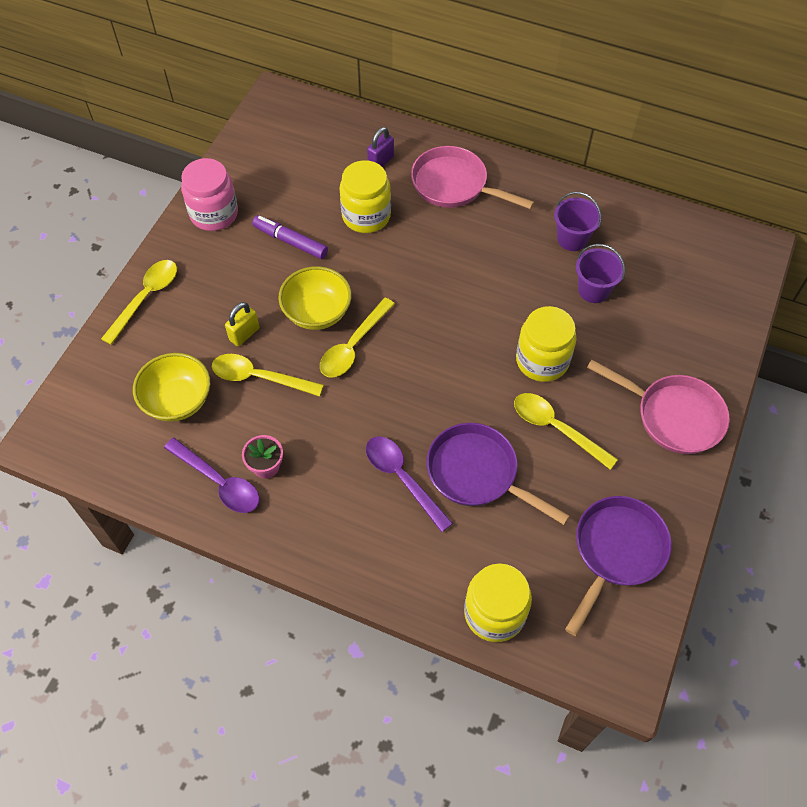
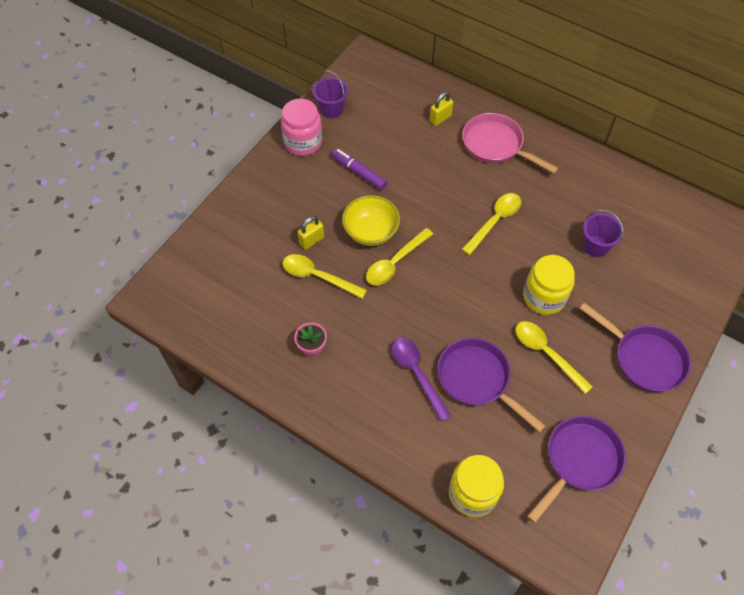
camera: 10 degrees right, 0 degrees up
yellow spoon [101,260,177,345] -> yellow spoon moved to [462,193,521,255]
yellow bowl [133,353,210,422] -> none
purple spoon [164,438,260,513] -> none
yellow jar [339,160,391,233] -> none
purple padlock [367,127,394,167] -> yellow padlock [430,92,453,126]
purple bucket [554,192,602,251] -> purple bucket moved to [313,71,348,118]
pink pan [587,360,730,454] -> purple pan [579,303,691,392]

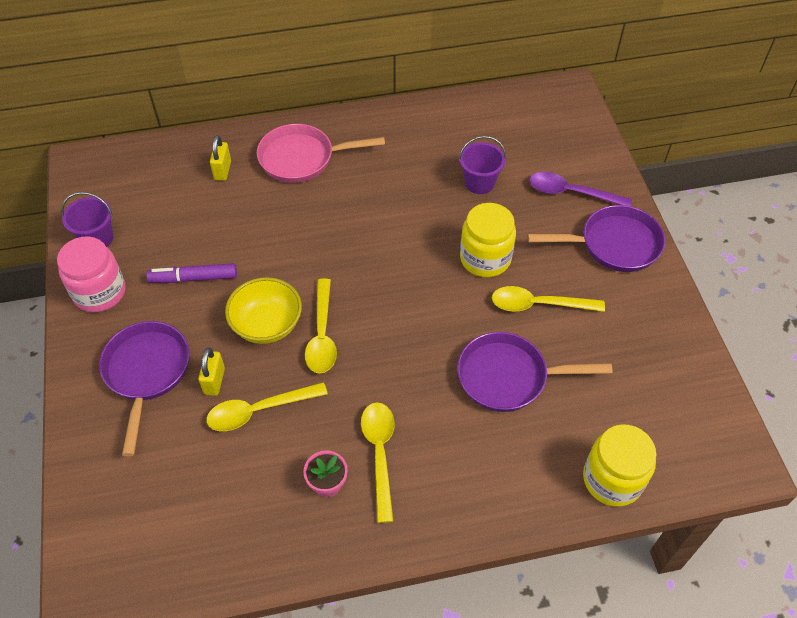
camera: 45 degrees left, 5 degrees down
purple spoon [391,338,451,422] -> purple spoon moved to [529,172,632,206]
yellow spoon [462,193,521,255] -> yellow spoon moved to [361,402,395,523]
purple pan [527,416,626,523] -> purple pan moved to [99,321,189,456]

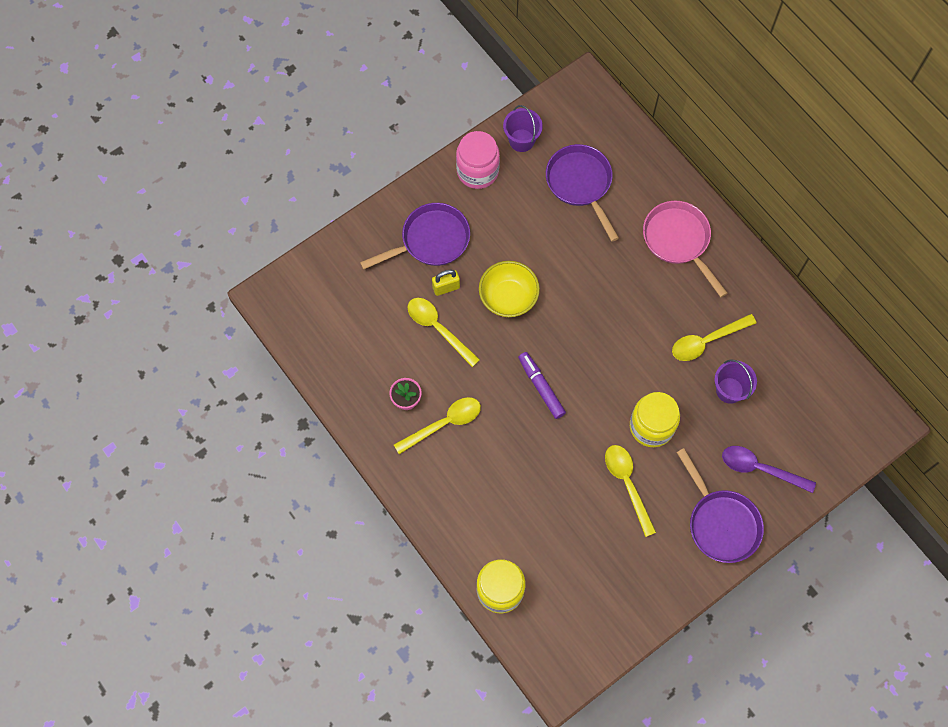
camera: 65 degrees right, 15 degrees up
purple marker [146,263,237,283] -> purple marker moved to [518,352,566,419]
yellow padlock [210,135,231,181] -> none
yellow spoon [305,279,337,373] -> yellow spoon moved to [672,314,757,361]
purple pan [457,332,613,412] -> purple pan moved to [546,144,619,242]
purple spoon [529,172,632,206] -> purple spoon turned 60 degrees counterclockwise [722,446,816,493]

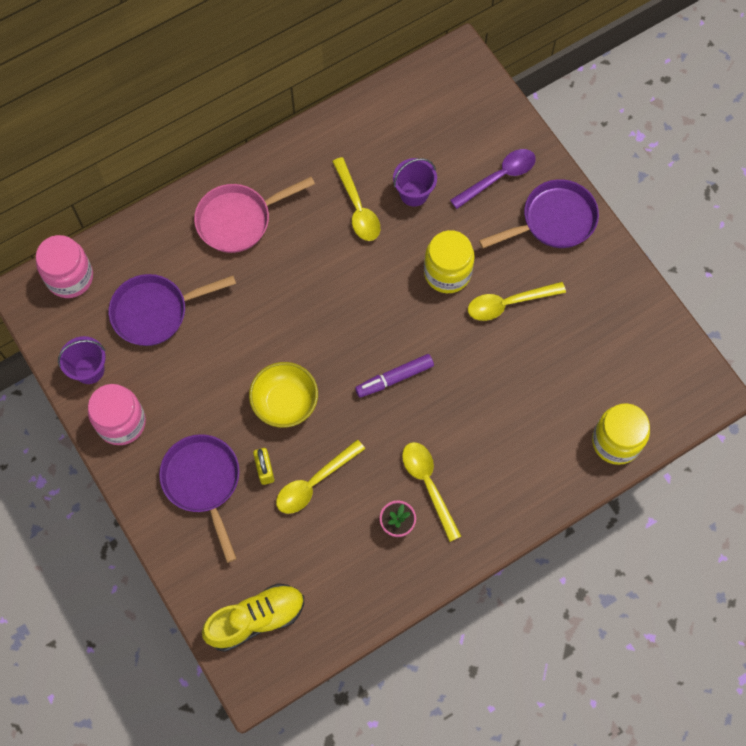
camera: 85 degrees left, 0 degrees up
purple spoon [722,446,816,493] -> purple spoon turned 150 degrees counterclockwise [450,149,536,209]
none -> pink jar [36,235,93,298]
none -> yellow shoe [202,583,304,652]

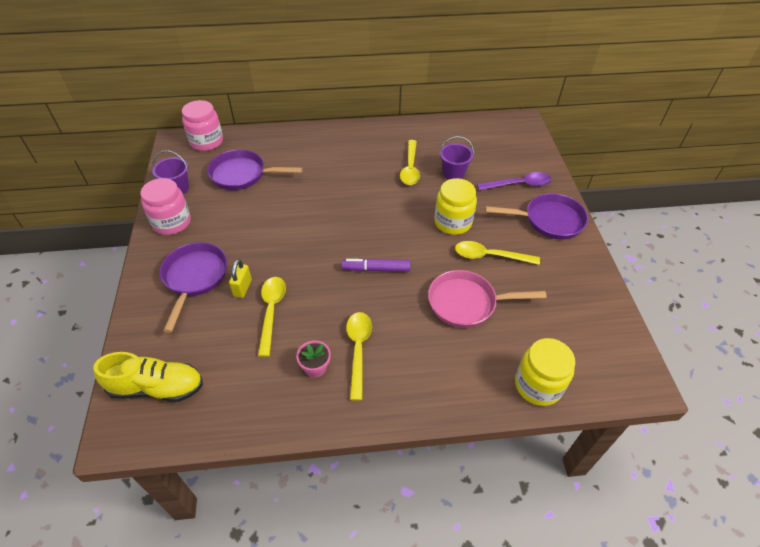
camera: 25 degrees right, 20 degrees down
pink pan [194,177,315,253] -> pink pan moved to [428,270,547,328]
yellow bowl [249,362,318,428] -> none
yellow spoon [276,440,365,514] -> yellow spoon turned 105 degrees clockwise [258,277,286,357]

